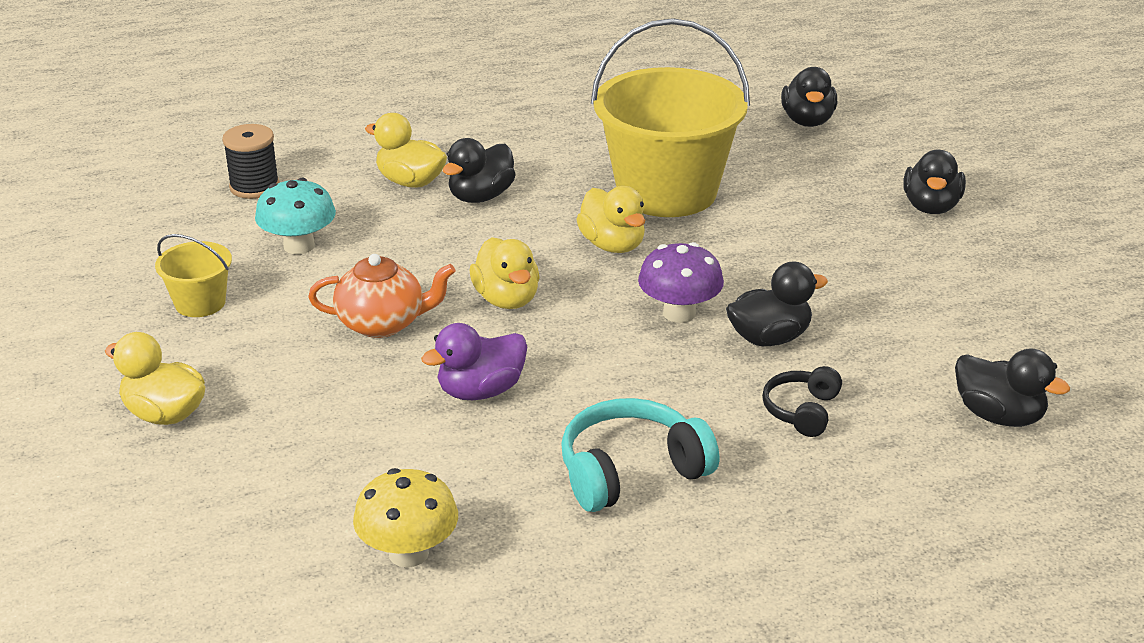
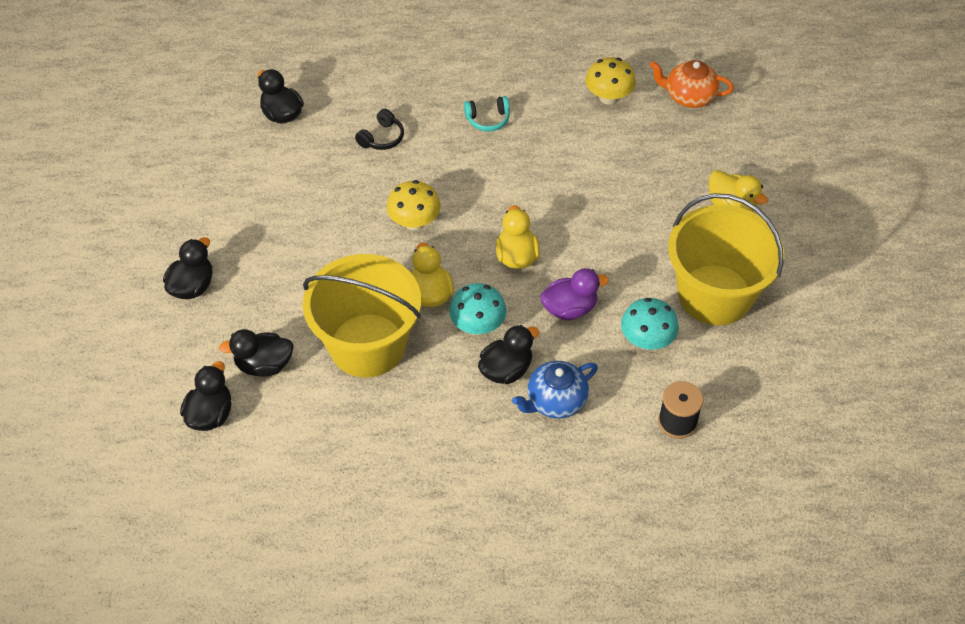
camera: 165 degrees left, 20 degrees up
yellow bucket [155,234,232,317] -> yellow bucket [668,193,784,325], size x2.25
orange teapot [308,254,455,338] -> orange teapot moved to [649,60,734,108]
yellow duck [365,113,447,188] -> blue teapot [512,361,598,419]
purple duck [421,323,527,400] -> purple duck moved to [540,268,609,320]
turquoise headphones [561,398,719,512] -> turquoise headphones [464,96,510,132], size x0.60
purple mushroom [638,242,724,323] -> yellow mushroom [387,180,441,230]
black duck [726,261,828,346] -> black duck moved to [219,329,294,377]
none -> turquoise mushroom [449,283,507,335]

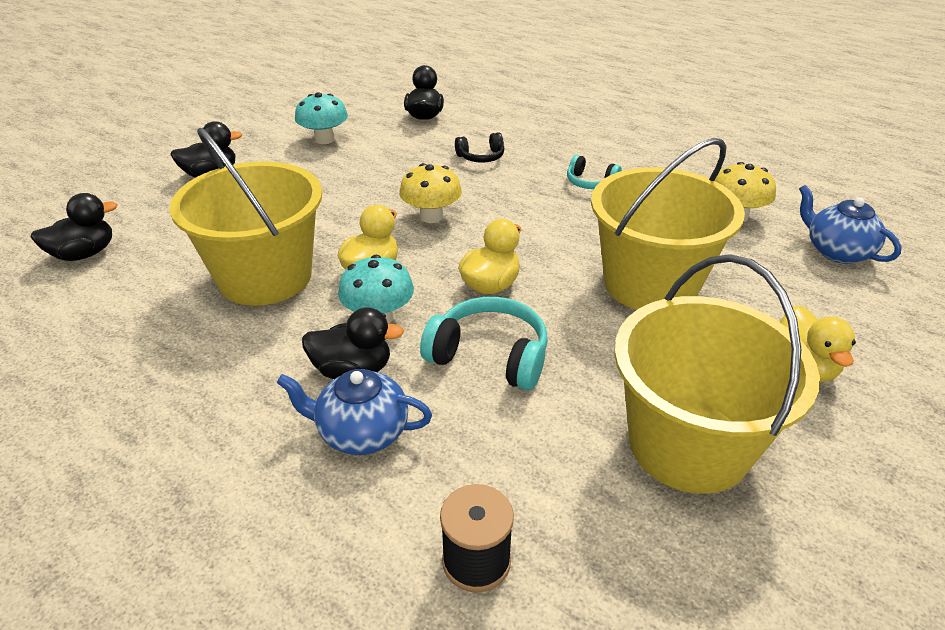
camera: 40 degrees right, 15 degrees down
black duck [219,329,294,377] -> none
purple duck [540,268,609,320] -> turquoise headphones [420,297,548,391]
turquoise mushroom [621,298,679,350] -> turquoise mushroom moved to [295,92,348,144]
orange teapot [649,60,734,108] -> blue teapot [799,185,902,264]
none -> yellow bucket [591,138,745,310]

